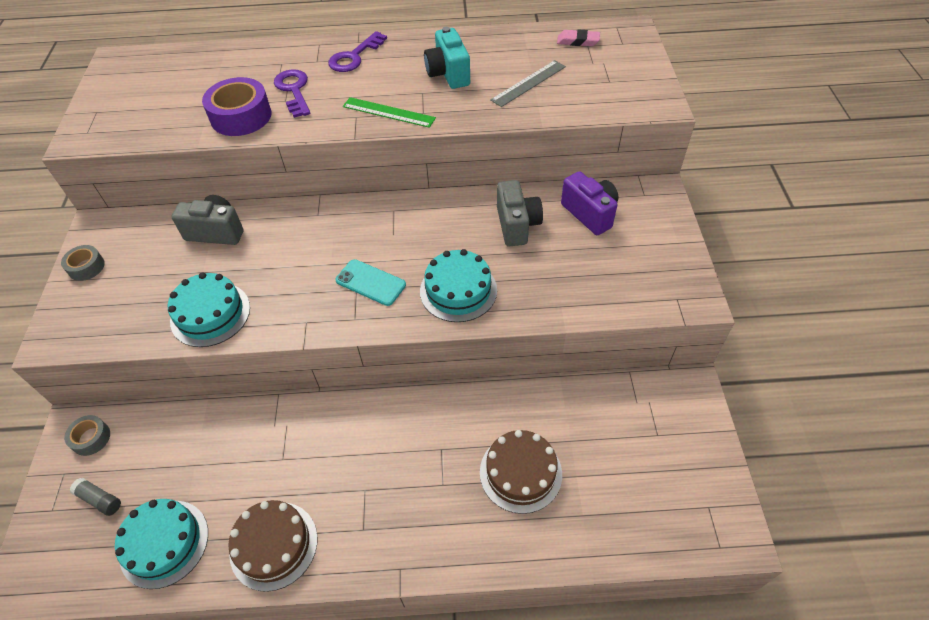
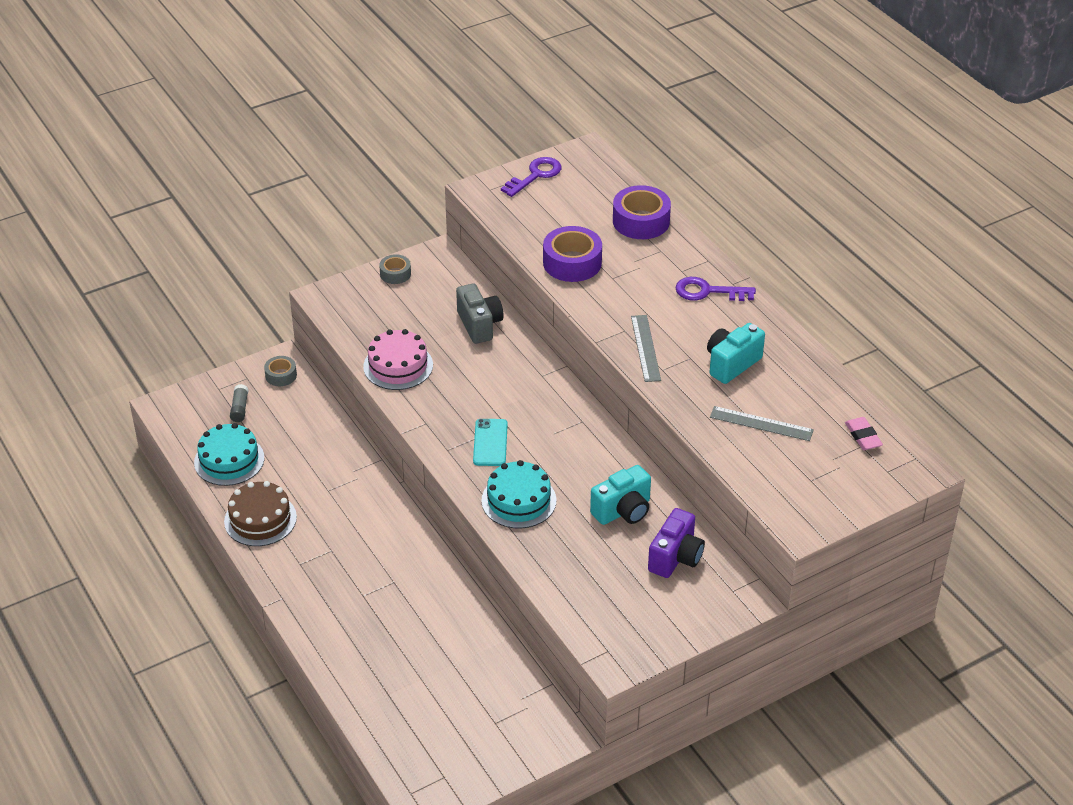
camera: 60 degrees right, 10 degrees down
turquoise cake [168,272,250,347] -> pink cake [363,329,433,390]
purple key [274,69,310,118] -> purple key moved to [501,157,562,197]
green ruler [343,97,436,128] -> grey ruler [631,315,661,382]
brown cake [480,430,562,514] -> none
grey camera [497,180,543,247] -> turquoise camera [590,465,651,525]
none -> purple tape [613,185,671,239]

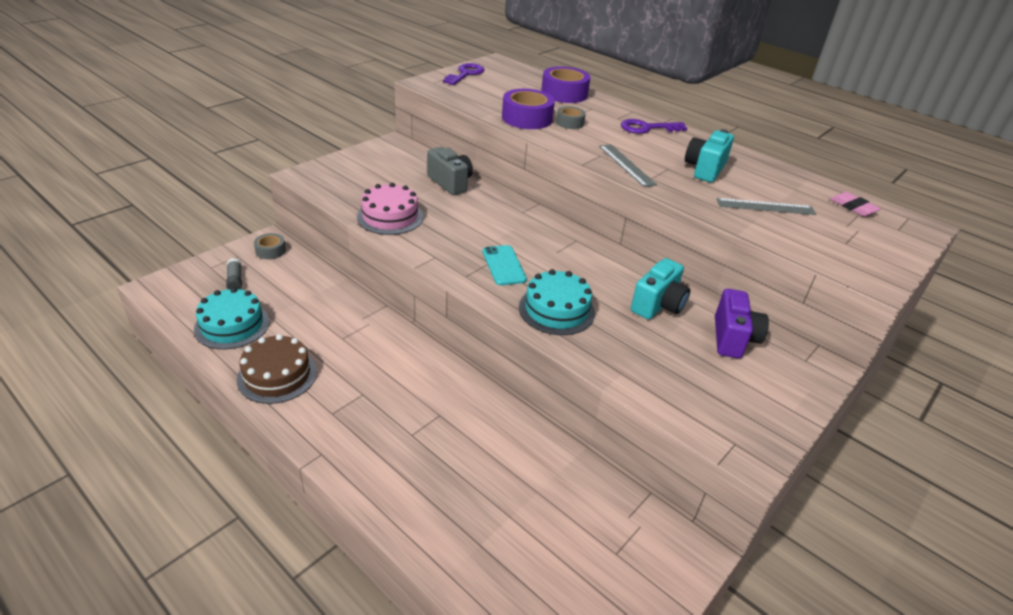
camera: 20 degrees left, 5 degrees down
grey tape [379,254,411,284] -> grey tape moved to [556,106,586,129]

